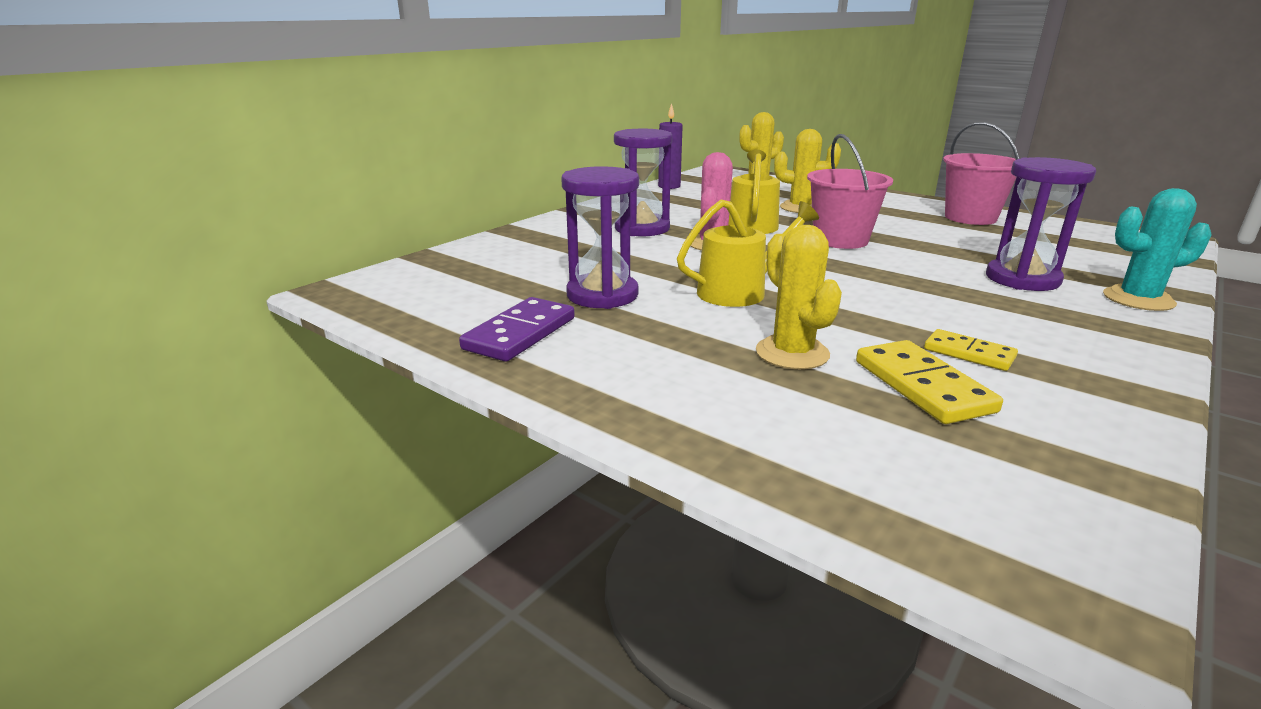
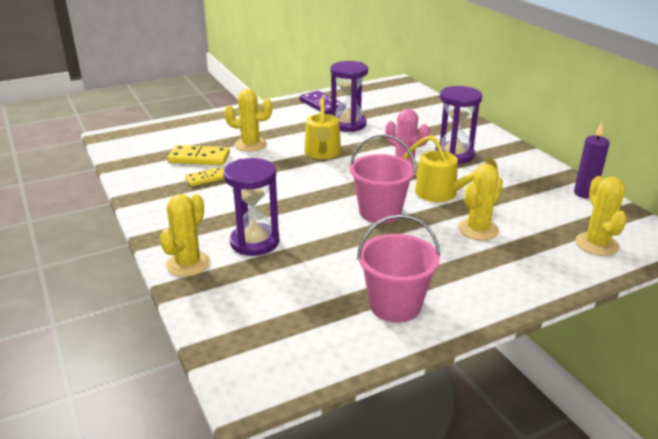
camera: 115 degrees right, 5 degrees up
turquoise cactus [1103,188,1212,311] -> yellow cactus [160,194,210,277]

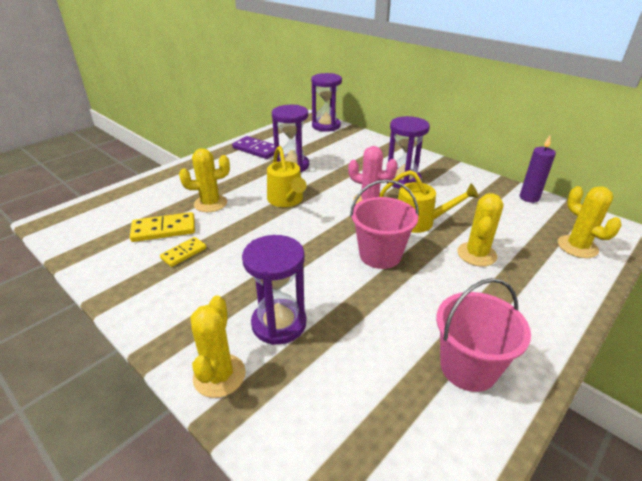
camera: 20 degrees left, 5 degrees up
none -> purple hourglass [311,73,342,132]

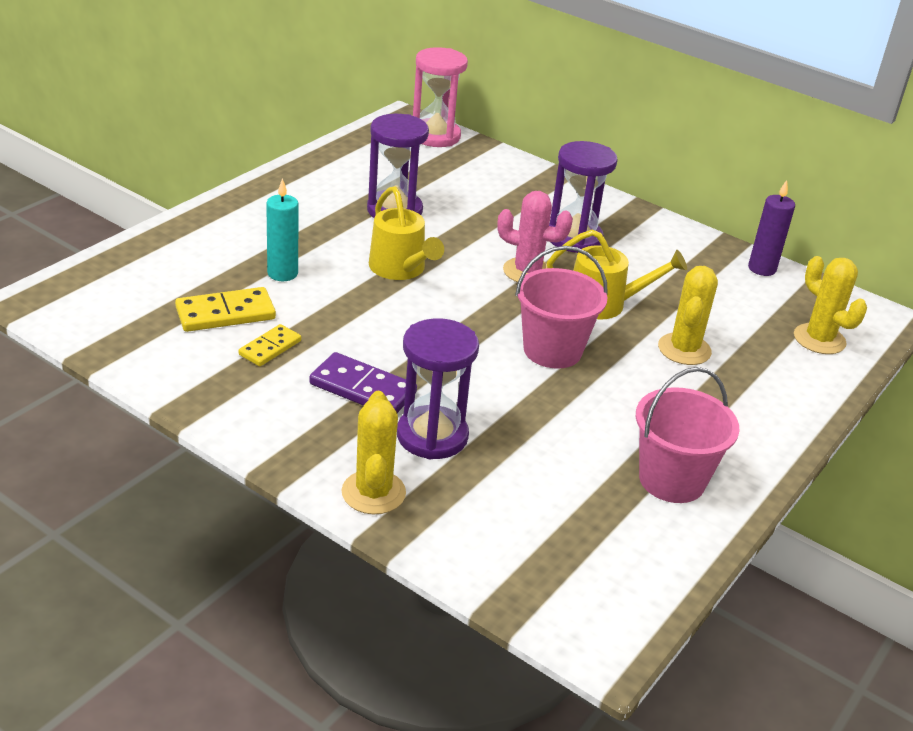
camera: 10 degrees left, 0 degrees up
yellow cactus [179,148,230,212] -> turquoise candle [266,178,299,281]
purple domino [232,136,275,159] -> purple domino moved to [309,352,417,413]
purple hourglass [311,73,342,132] -> pink hourglass [413,47,468,147]

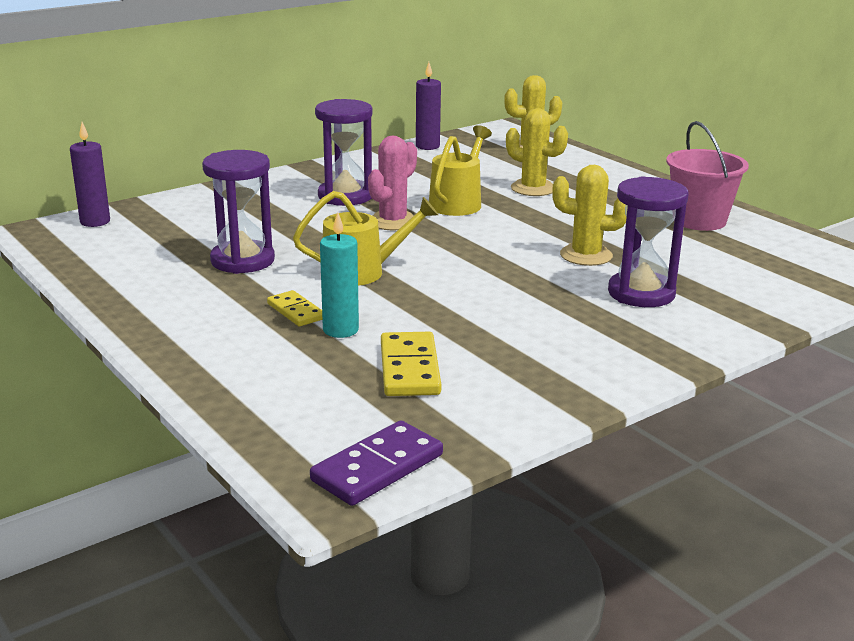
camera: 70 degrees left, 10 degrees down
yellow domino [239,324,301,366] -> yellow domino moved to [267,290,322,326]
purple domino [309,352,417,413] -> purple domino moved to [310,420,443,506]
yellow cactus [342,391,406,514] -> yellow cactus moved to [552,165,626,266]
pink hourglass [413,47,468,147] -> purple candle [70,122,110,227]
pink bucket [515,246,608,369] -> none

